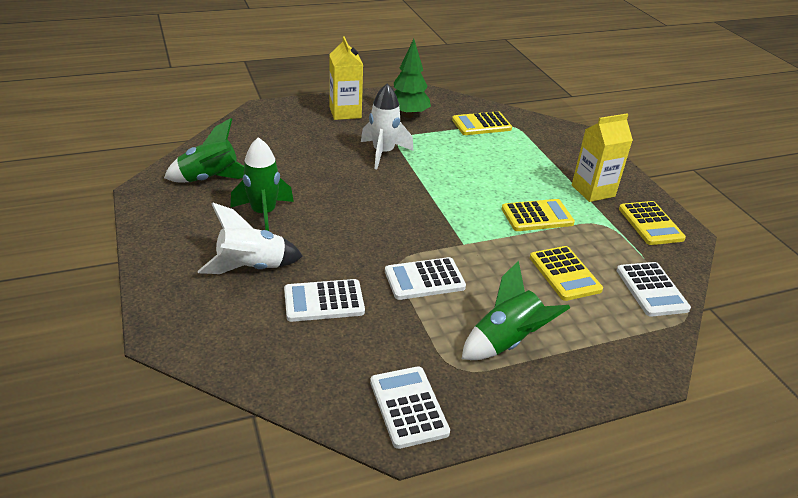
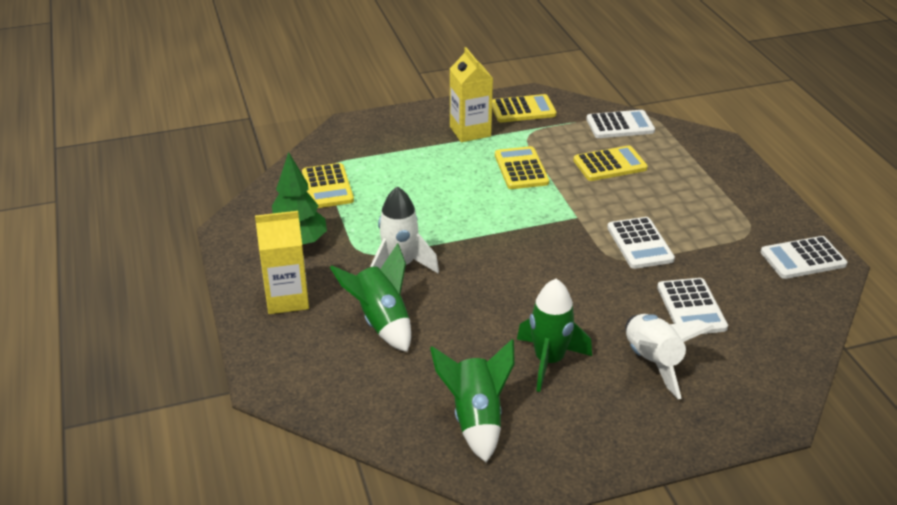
camera: 85 degrees left, 0 degrees up
green rocket [462,260,570,360] -> green rocket moved to [330,243,411,352]

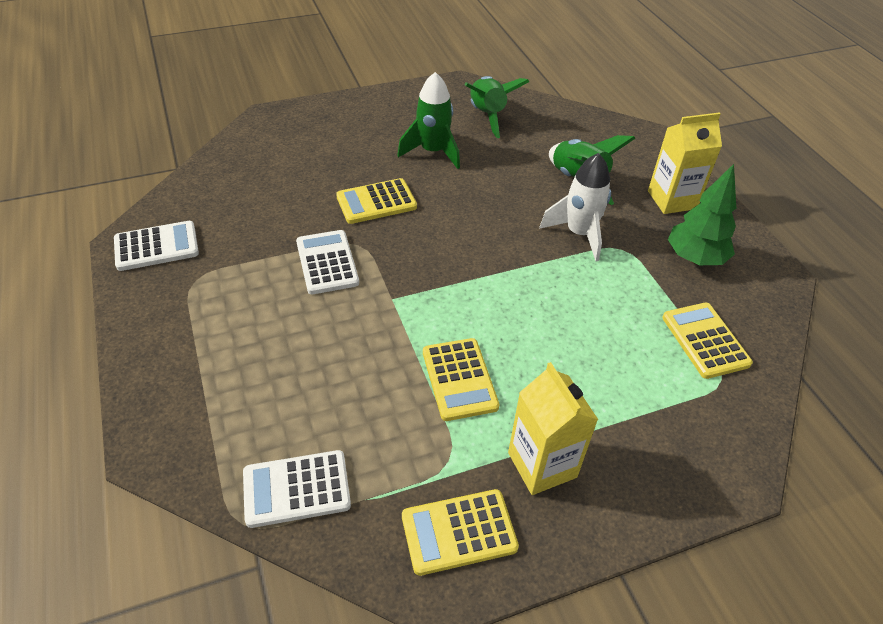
camera: 175 degrees right, 10 degrees up
yellow calculator [573,146,648,181] -> yellow calculator moved to [336,178,417,224]
white rocket [625,314,714,399] -> none
white calculator [657,278,728,334] -> none

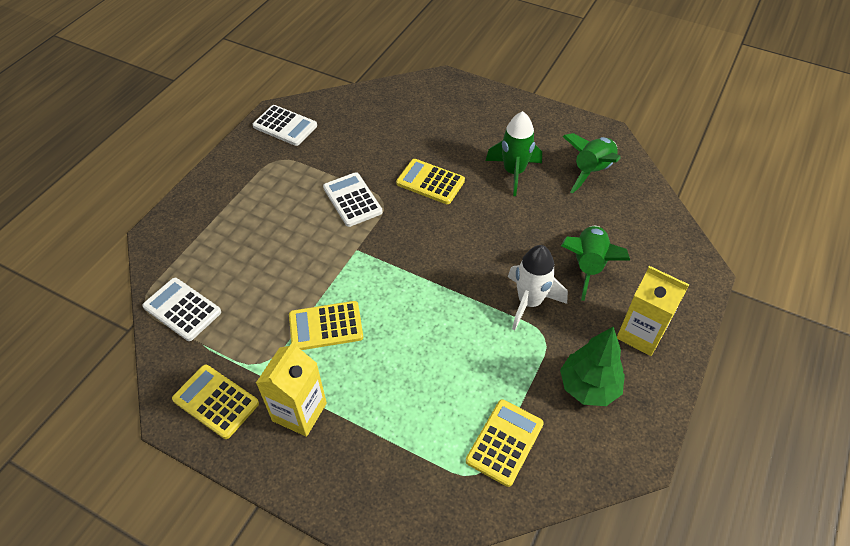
camera: 50 degrees right, 5 degrees up
white calculator [296,230,359,295] -> white calculator turned 60 degrees counterclockwise [323,172,383,227]
yellow calculator [423,338,499,421] -> yellow calculator turned 45 degrees clockwise [289,301,363,350]

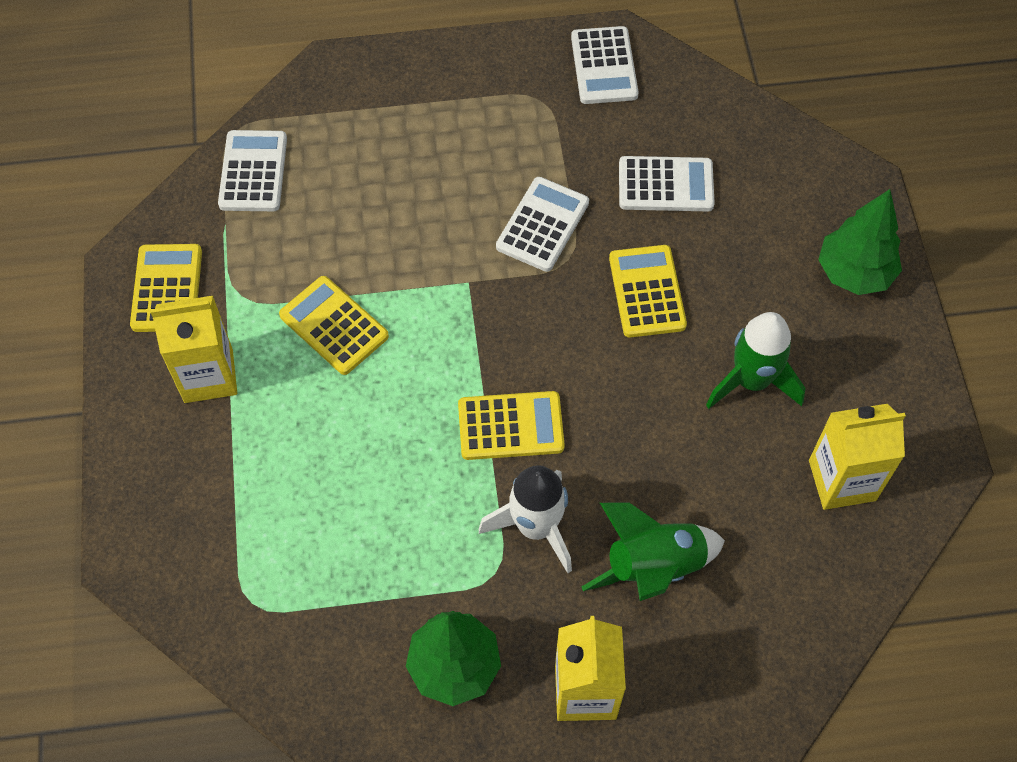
camera: 55 degrees right, 10 degrees up
yellow calculator [466,399,544,487] -> yellow calculator moved to [458,391,565,460]
green rocket [563,133,621,194] -> yellow carton [809,404,906,510]
none -> white calculator [619,156,715,211]
none -> green tree [818,189,902,295]

